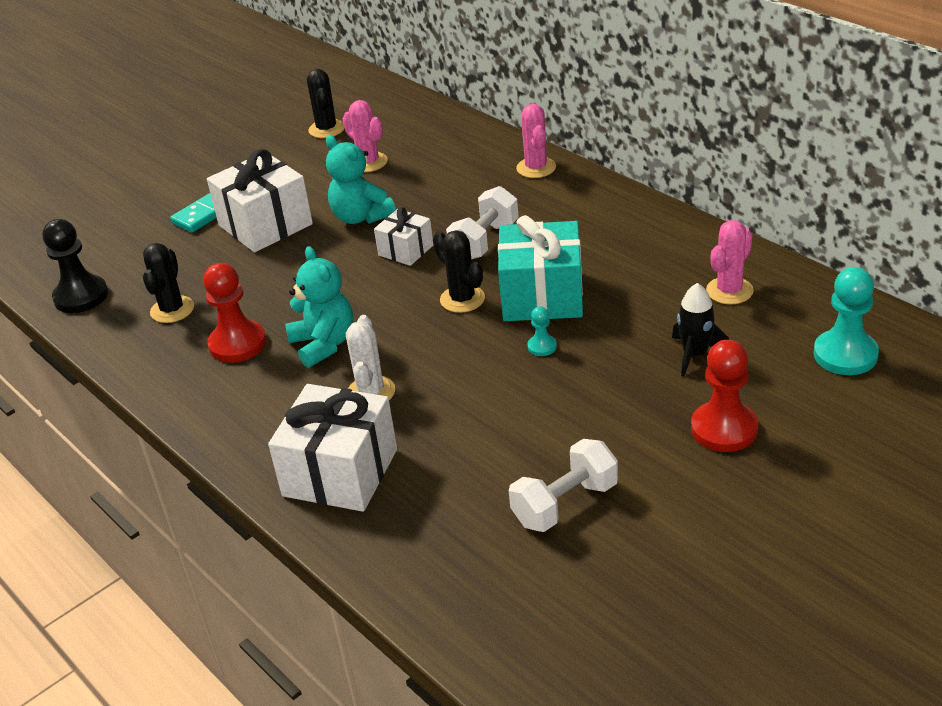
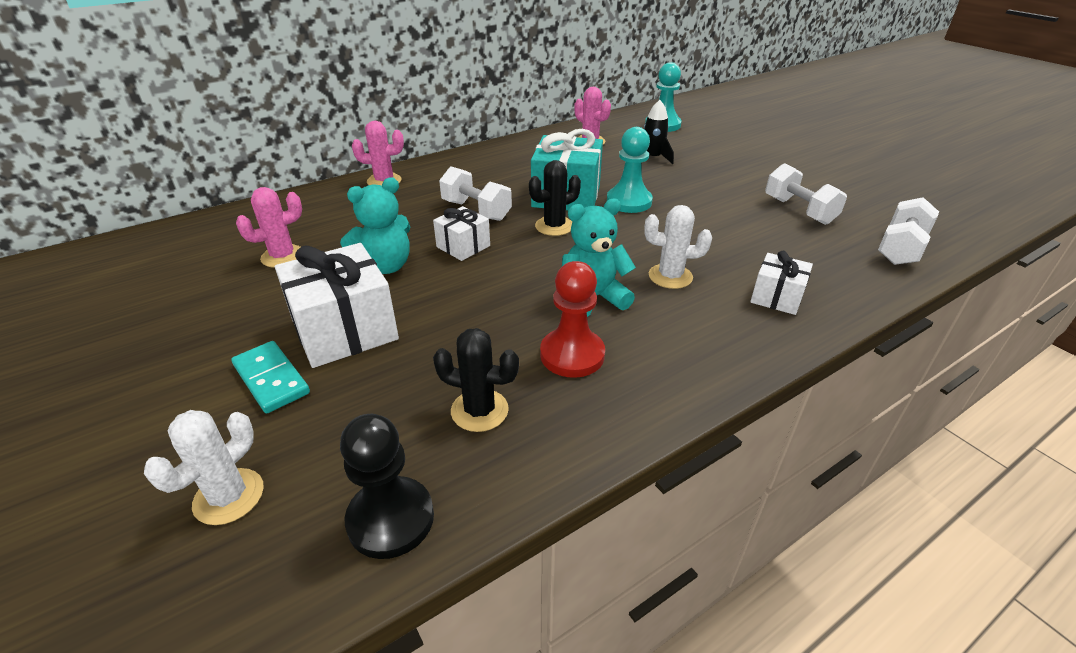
camera: 85 degrees left, 0 degrees up
white gift [268,384,397,512] -> white gift [750,251,813,315], size x0.55
black cactus [307,69,344,138] -> none
turquoise pawn [527,306,557,356] -> turquoise pawn [607,127,653,213], size x2.05
red pawn [691,340,758,452] -> none
none -> white cactus [144,410,264,525]
none -> white dumbbell [878,197,939,265]

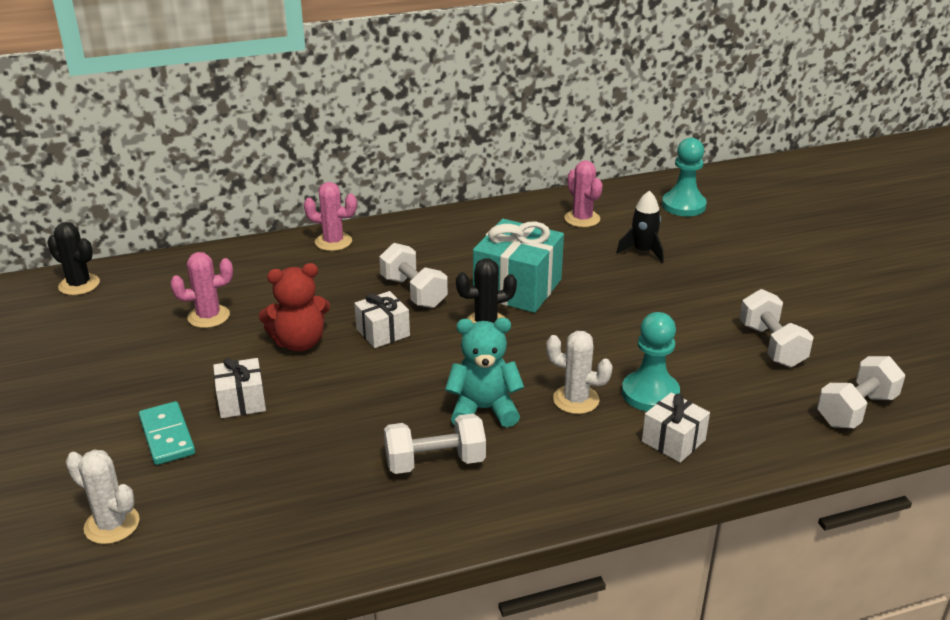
camera: 15 degrees right, 5 degrees down
white cactus [144,410,264,525] -> white cactus turned 75 degrees clockwise [66,450,140,544]
white gift [275,243,399,368] -> white gift [213,358,266,418], size x0.55
turquoise teddy bear [340,177,410,274] -> red teddy bear [259,263,330,352]
black pawn [340,414,434,559] -> none
black cactus [433,328,519,432] -> black cactus moved to [47,222,100,295]
red pawn [540,261,605,378] -> white dumbbell [384,414,486,474]
turquoise pawn [607,127,653,213] -> turquoise pawn moved to [622,312,680,412]

